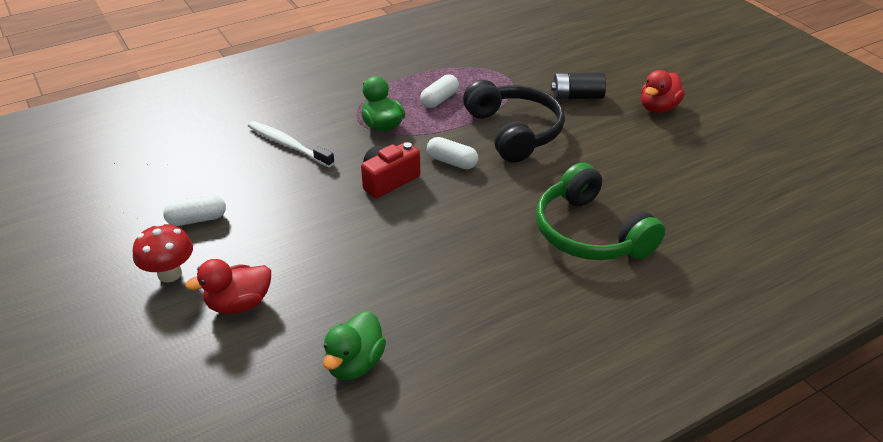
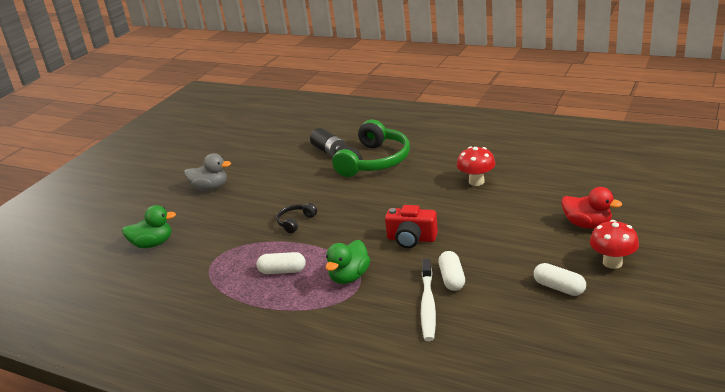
camera: 120 degrees left, 10 degrees down
green duck [323,311,386,380] -> green duck moved to [122,205,176,248]
white capsule [427,137,478,169] -> white capsule moved to [438,251,465,291]
black headphones [463,80,565,163] -> black headphones [276,203,317,233], size x0.46
black battery [551,73,606,99] -> black battery moved to [310,128,346,157]
red duck [641,70,685,113] -> grey duck [184,153,231,191]
none -> red mushroom [457,146,495,186]

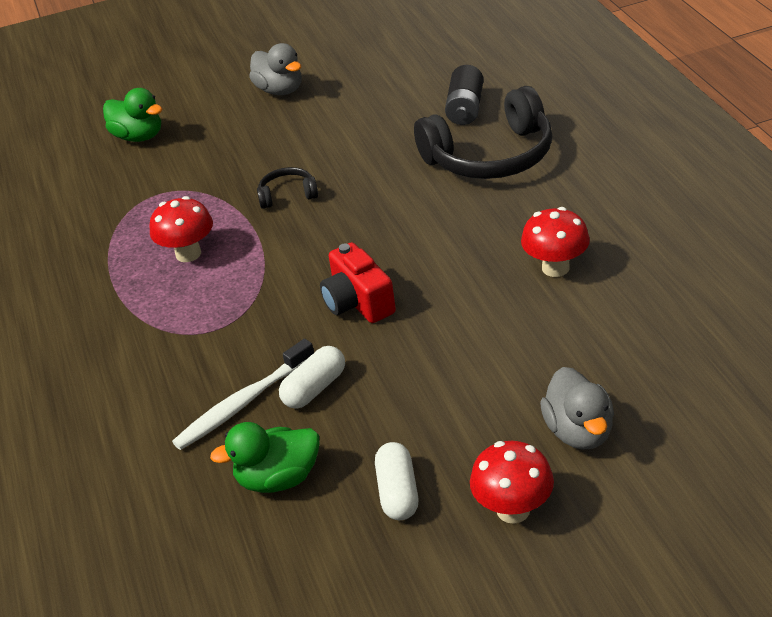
camera: 45 degrees right, 10 degrees up
white capsule [257,252,306,274] -> red mushroom [150,196,213,262]
green duck [325,240,370,284] -> green duck moved to [210,422,319,493]
green headphones [332,120,410,177] -> black headphones [414,86,552,179]
red duck [561,187,622,229] -> grey duck [540,367,614,450]

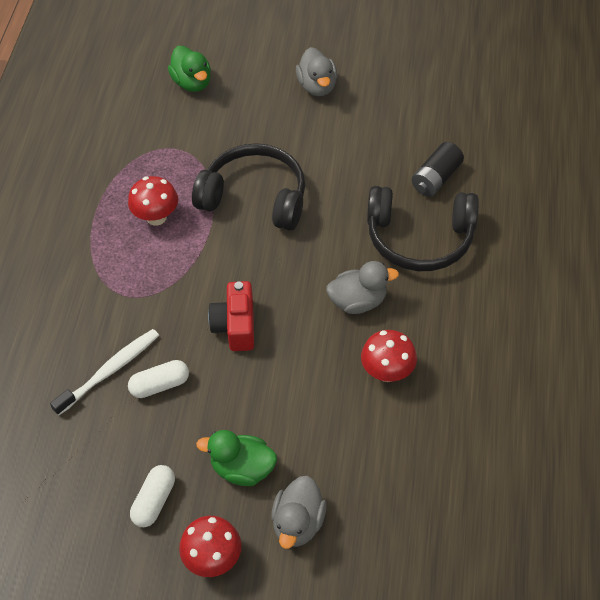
camera: 25 degrees right, 15 degrees up
white toothbrush [172,339,314,450] -> white toothbrush turned 150 degrees clockwise [50,329,159,416]
green duck [210,422,319,493] -> green duck moved to [196,430,277,486]
black headphones [257,167,318,209] -> black headphones [192,143,305,231], size x2.20
none -> grey duck [326,261,399,314]

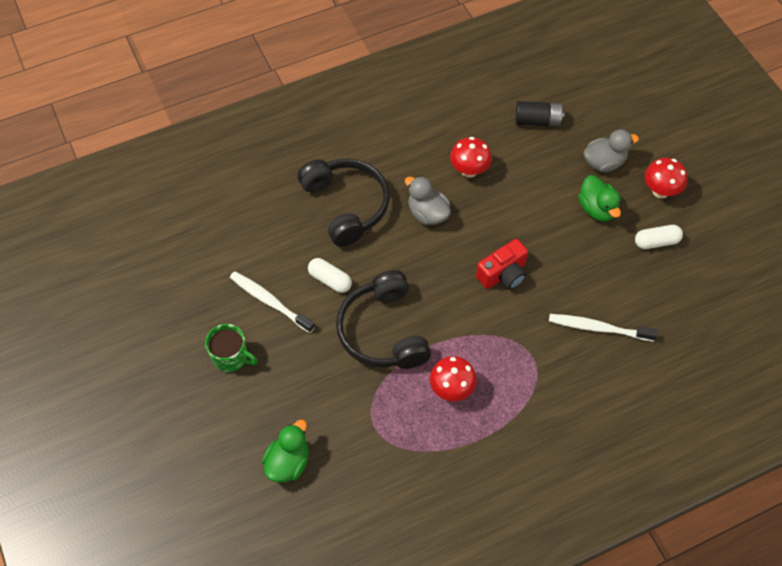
camera: 125 degrees left, 5 degrees up
white capsule [128,360,189,398] -> white capsule moved to [308,258,352,293]
grey duck [296,47,337,96] -> green mug [205,324,258,372]
black battery [412,142,464,197] -> black battery moved to [515,101,565,127]
none -> white toothbrush [230,271,315,333]

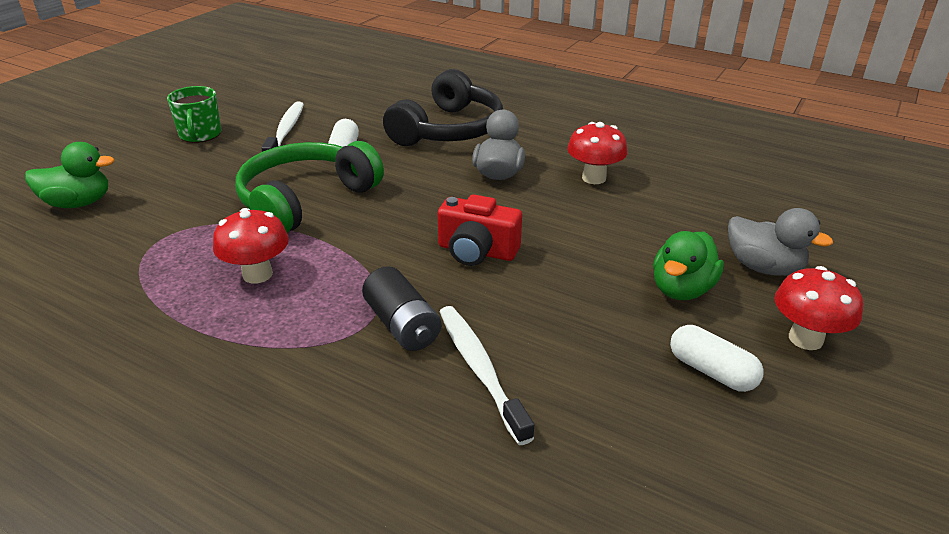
camera: 55 degrees right, 25 degrees down
black headphones [336,270,431,369] -> green headphones [235,141,384,233]
black battery [515,101,565,127] -> black battery moved to [362,266,441,351]

